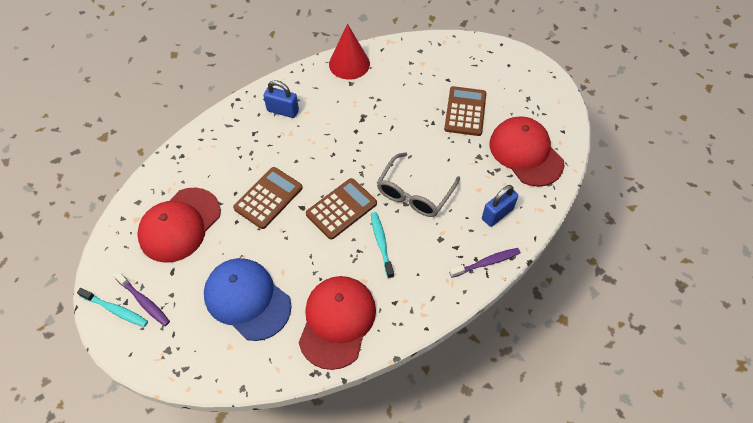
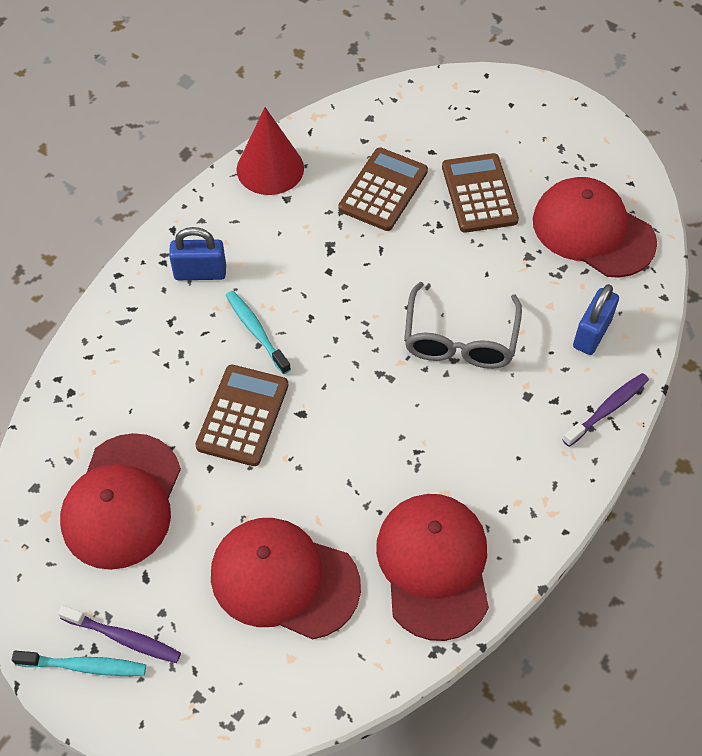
camera: 20 degrees left, 0 degrees up
blue cap [204,258,291,341] -> red cap [211,518,361,639]
brown calculator [306,178,377,240] -> brown calculator moved to [338,147,428,231]
turquoise toothbrush [371,212,394,278] -> turquoise toothbrush moved to [226,291,291,374]

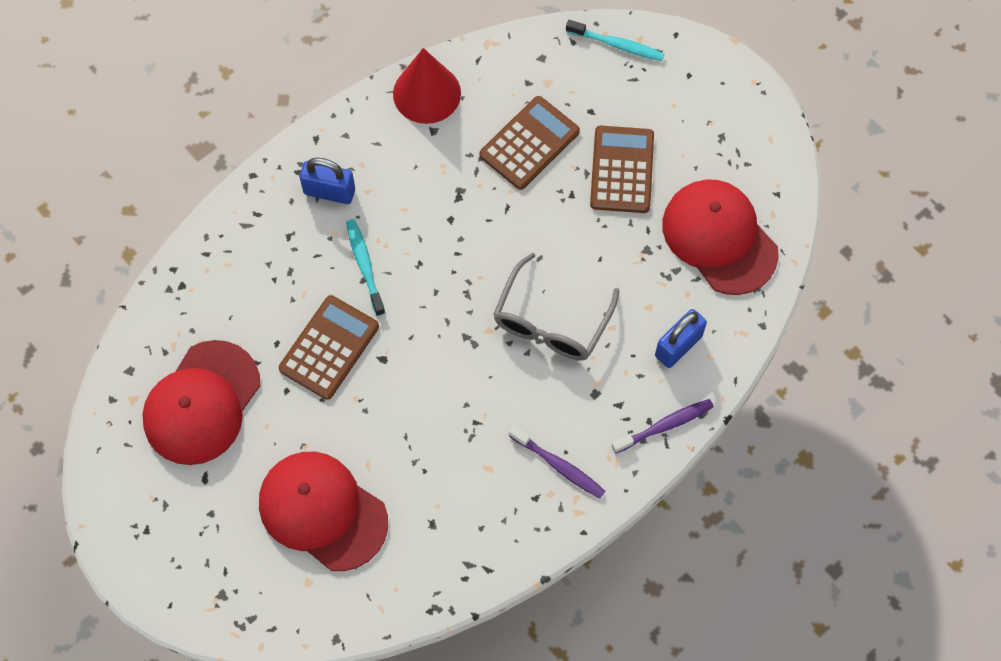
camera: 15 degrees right, 10 degrees up
turquoise toothbrush [12,651,146,676] -> turquoise toothbrush moved to [566,20,664,61]
purple toothbrush [58,605,181,663] -> purple toothbrush moved to [509,425,605,498]
red cap [376,494,489,641] -> none

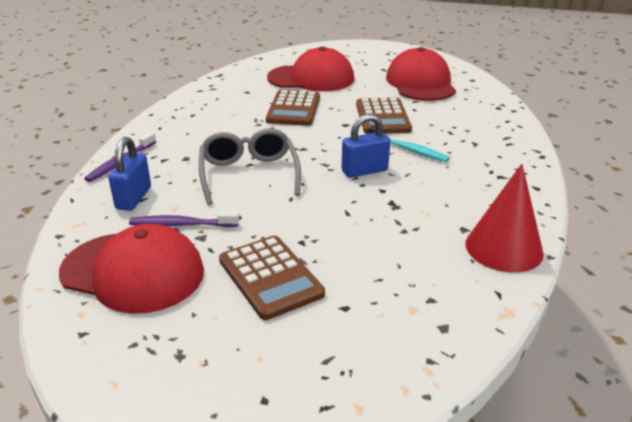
camera: 145 degrees right, 35 degrees down
blue padlock [300,157,355,204] -> blue padlock moved to [342,114,390,178]
brown calculator [480,96,580,190] -> brown calculator moved to [266,90,320,126]
purple toothbrush [509,425,605,498] -> purple toothbrush moved to [129,211,239,227]
turquoise toothbrush [566,20,664,61] -> none

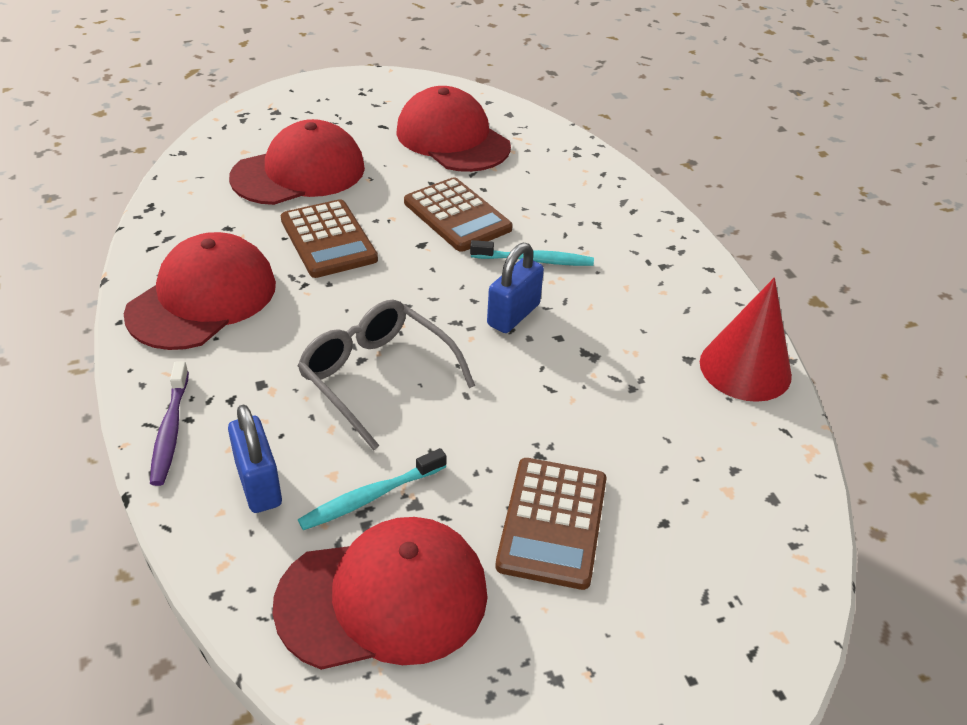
camera: 35 degrees left, 10 degrees up
purple toothbrush [129,211,239,227] -> turquoise toothbrush [298,448,447,530]
brown calculator [219,236,325,320] -> brown calculator turned 75 degrees clockwise [496,458,607,590]
none -> red cap [124,232,276,350]

